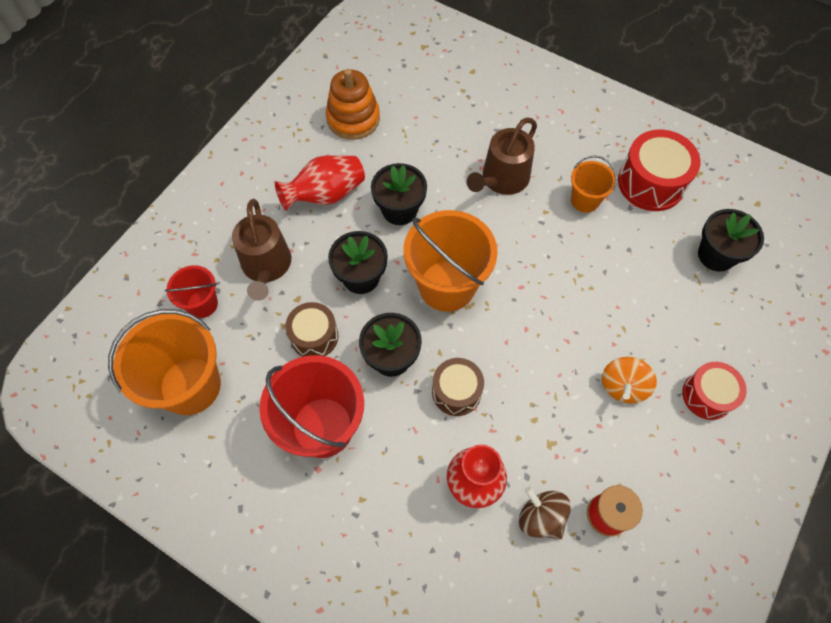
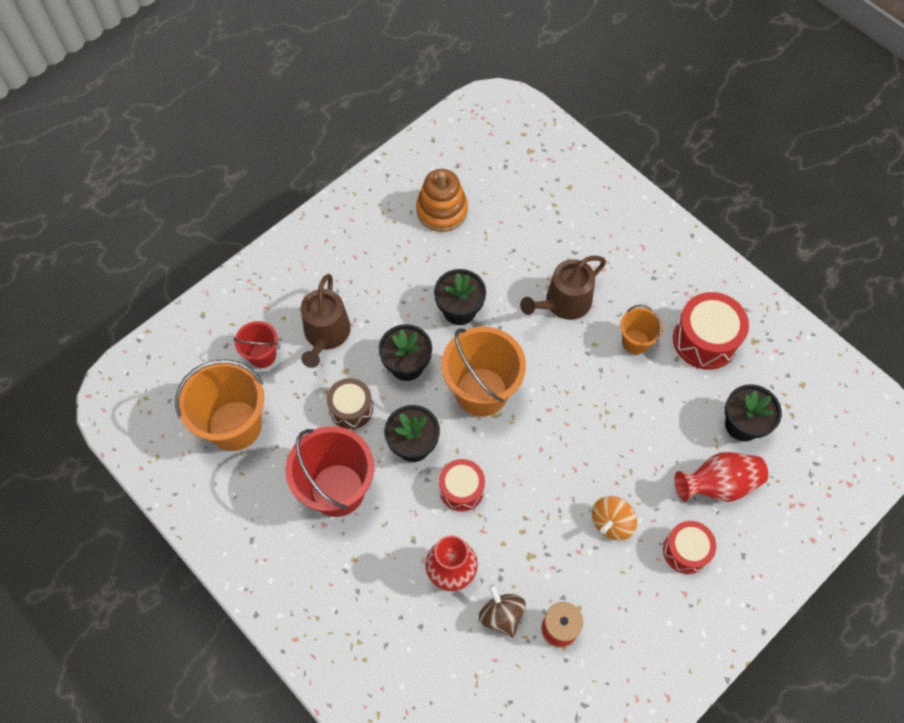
camera: 15 degrees right, 0 degrees up
red vase [275,155,365,211] -> red vase moved to [675,452,768,502]
brown drum [432,358,484,416] -> red drum [439,459,485,511]

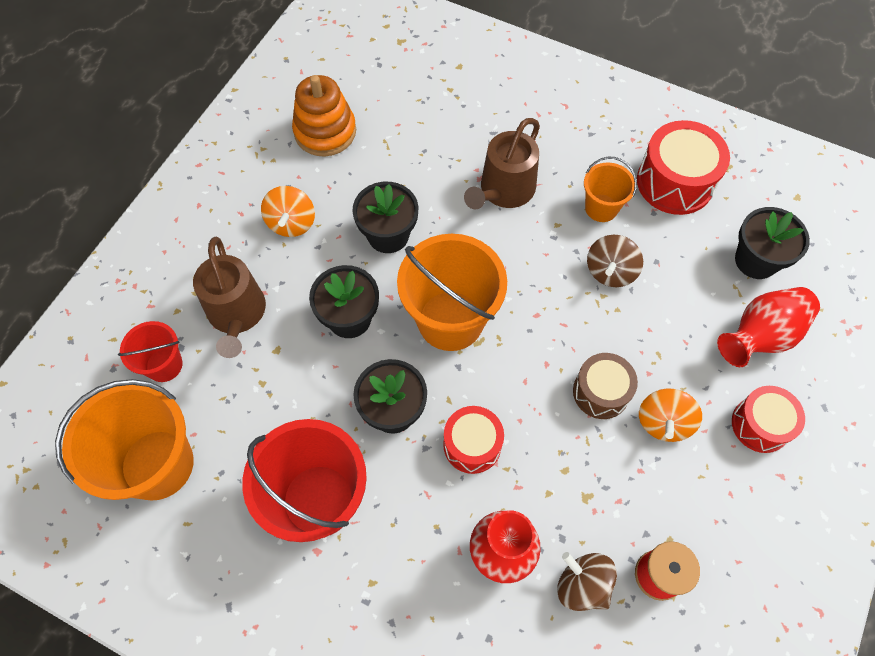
camera: 20 degrees left, 0 degrees up
brown drum [327,378,373,429] -> brown drum moved to [573,353,638,419]
none -> orange spinning top [261,186,315,237]
none -> brown spinning top [587,235,643,287]

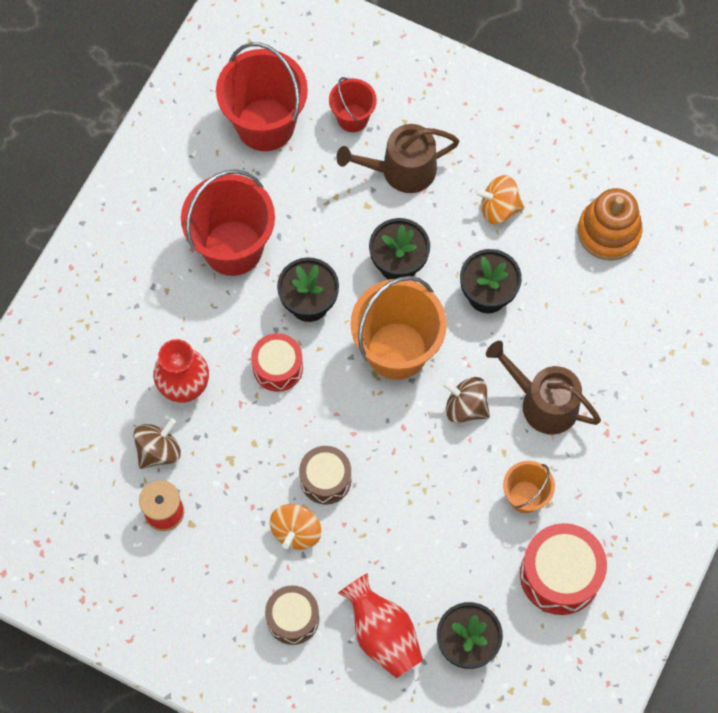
camera: 90 degrees right, 5 degrees up
orange bucket [55,379,194,501] -> red bucket [216,42,308,151]
brown spinning top [587,235,643,287] -> brown spinning top moved to [442,377,490,423]
orange spinning top [639,388,702,442] -> orange spinning top turned 90 degrees counterclockwise [270,504,321,550]
red drum [732,386,805,453] -> brown drum [265,586,319,645]

